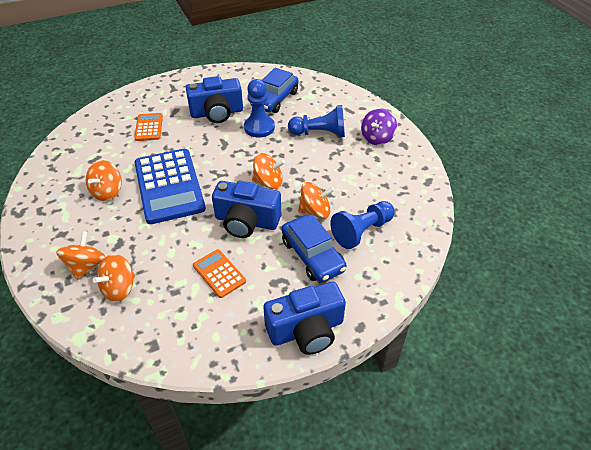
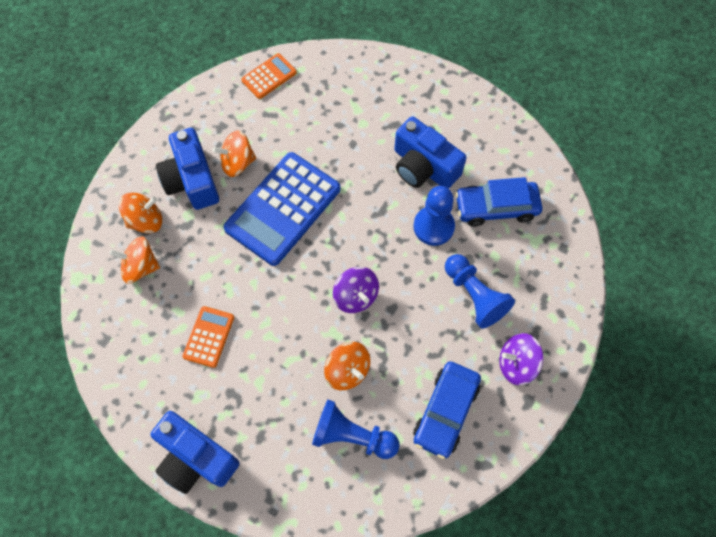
camera: 55 degrees right, 20 degrees up
orange calculator [134,113,163,141] -> orange calculator moved to [241,53,297,99]
blue camera [212,181,281,238] -> blue camera moved to [156,128,219,210]
orange spinning top [252,153,285,189] -> purple spinning top [333,267,379,313]
blue car [281,214,347,283] -> blue car moved to [413,361,481,459]

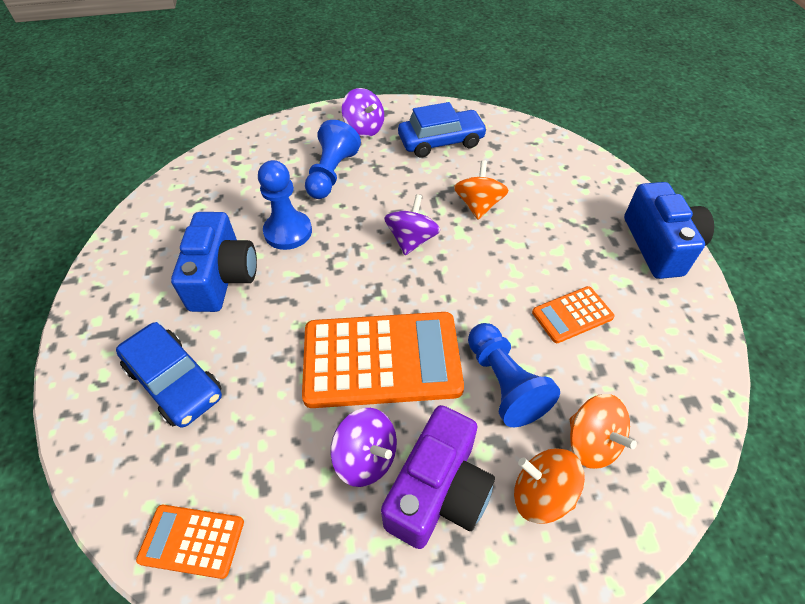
camera: 130 degrees left, 15 degrees down
blue camera [156,128,219,210] -> purple camera [381,405,495,549]
orange spinning top [212,131,256,177] -> purple spinning top [331,408,397,487]
blue calculator [224,152,340,266] -> orange calculator [302,312,464,408]
blue pawn [312,400,400,459] -> blue pawn moved to [468,323,560,427]
blue car [455,177,542,227] -> blue car moved to [116,322,222,428]

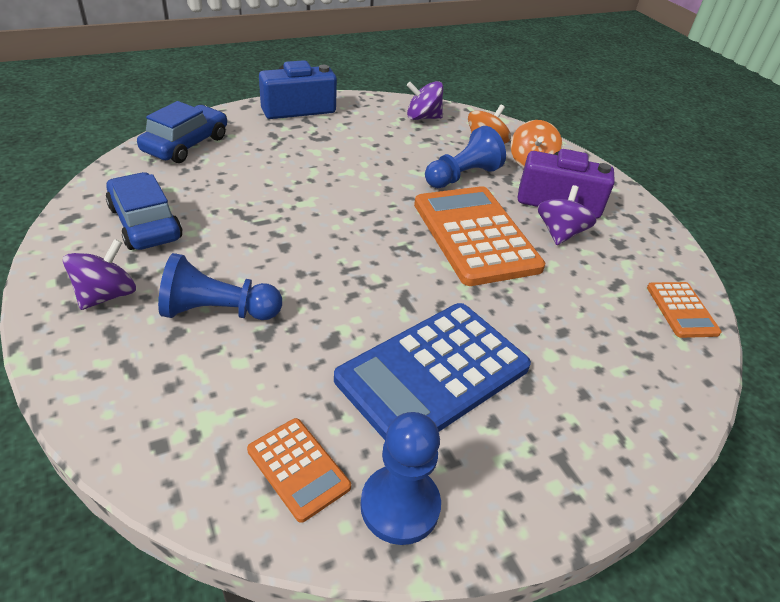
camera: 110 degrees left, 10 degrees down
blue car [116,322,222,428] -> blue car moved to [137,101,227,163]
blue camera [171,212,257,312] -> blue calculator [334,303,531,440]
blue pawn [258,160,312,250] -> blue pawn moved to [360,412,441,545]
purple spinning top [384,194,440,255] -> purple spinning top moved to [407,81,443,120]
orange spinning top [454,160,509,220] -> none
orange calculator [532,286,615,343] -> orange calculator moved to [247,418,351,523]

